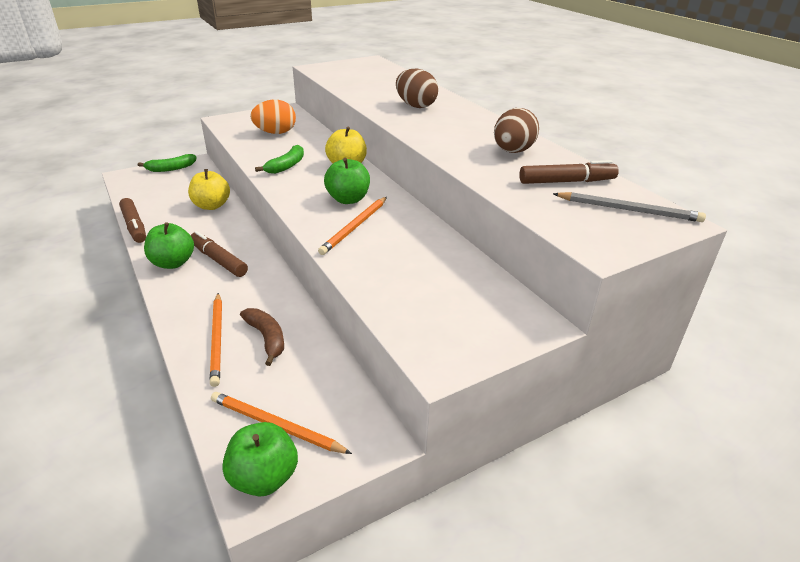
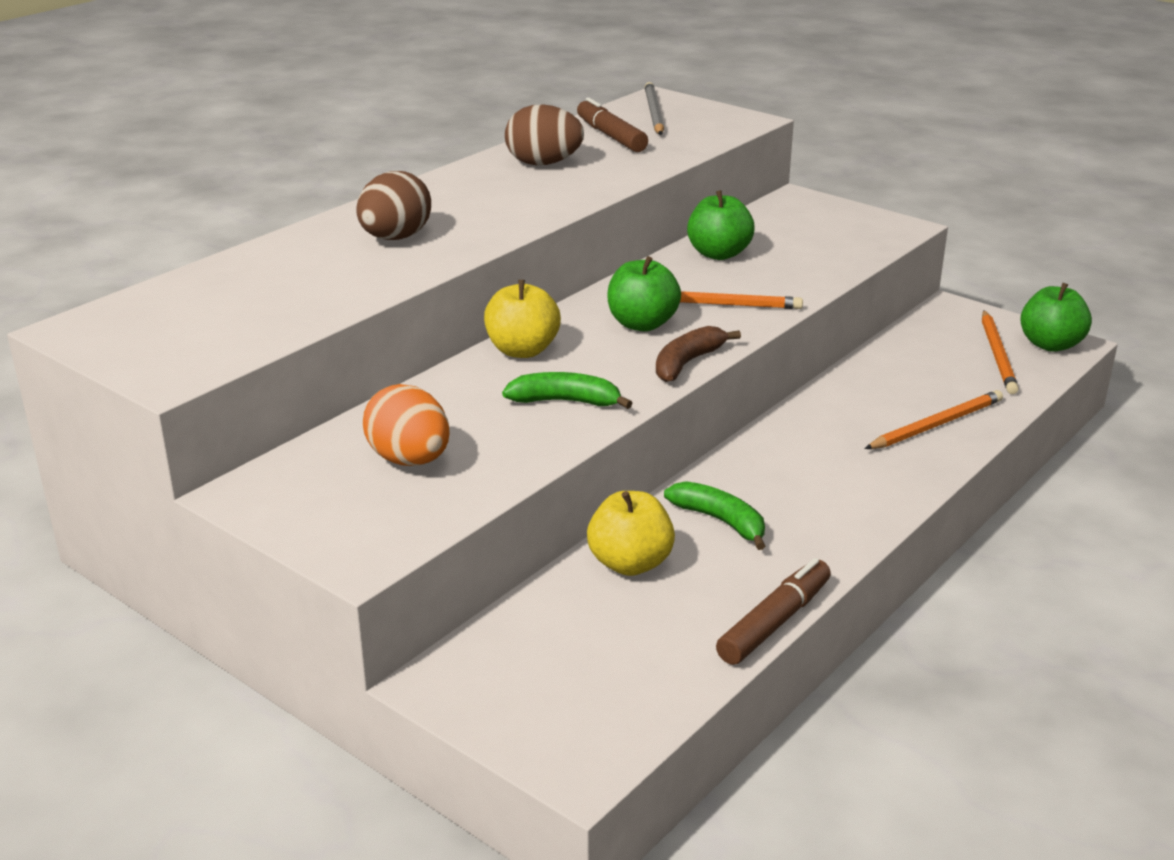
camera: 110 degrees left, 5 degrees down
green banana [138,154,196,172] -> green banana moved to [664,481,765,550]
green apple [144,222,194,269] -> green apple moved to [687,190,755,260]
brown marker [191,231,248,277] -> none
brown banana [240,308,284,366] -> brown banana moved to [656,326,741,382]

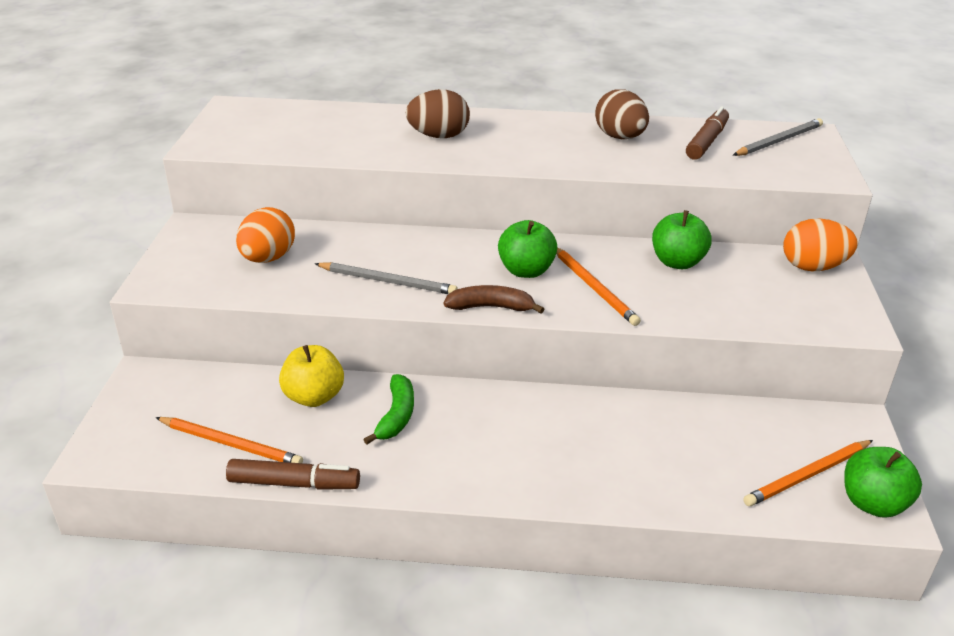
camera: 55 degrees right, 5 degrees up
yellow apple [484,280,561,358] -> none
green banana [502,372,632,409] -> grey pencil [315,262,458,294]
orange pencil [865,390,1003,449] -> orange pencil moved to [155,417,303,463]
none -> orange egg [783,218,858,271]

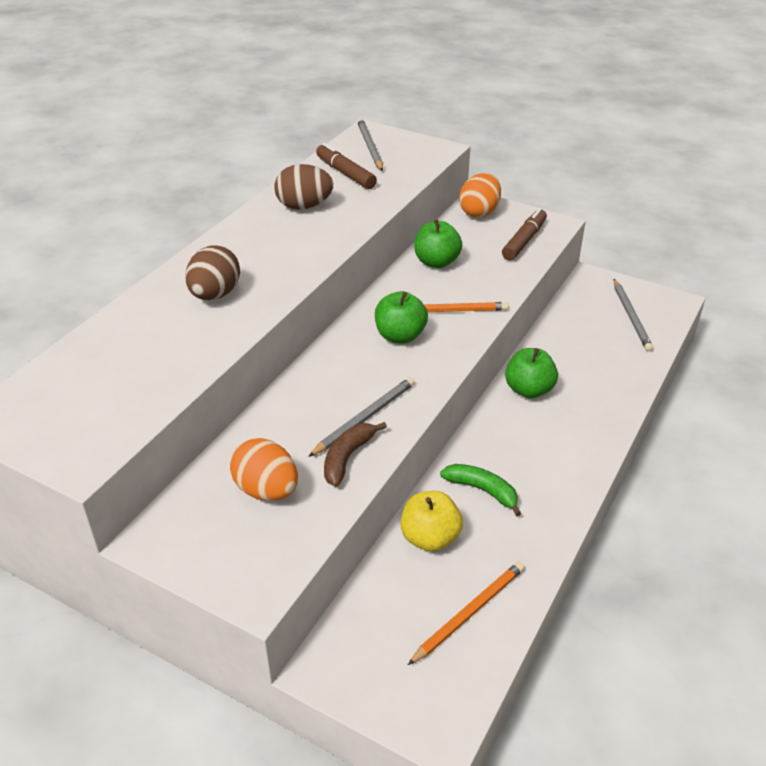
camera: 65 degrees left, 5 degrees up
brown marker [226,459,360,490] -> brown marker moved to [502,208,547,260]
brown banana [444,285,544,313] -> brown banana moved to [324,422,387,487]
orange pencil [743,440,873,506] -> grey pencil [614,279,653,351]
green apple [844,447,922,518] -> green apple moved to [505,348,558,398]

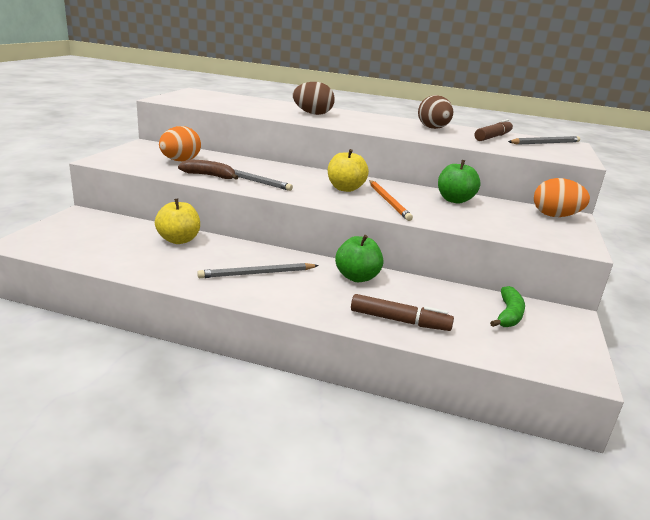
camera: 75 degrees right, 15 degrees down
green apple [375,291,428,344] -> yellow apple [328,149,369,192]
orange pencil [408,561,525,665] -> none
green banana [440,464,521,516] -> green banana moved to [490,286,525,327]
brown marker [502,208,547,260] -> brown marker moved to [351,294,454,331]
grey pencil [614,279,653,351] -> grey pencil moved to [197,263,319,278]

